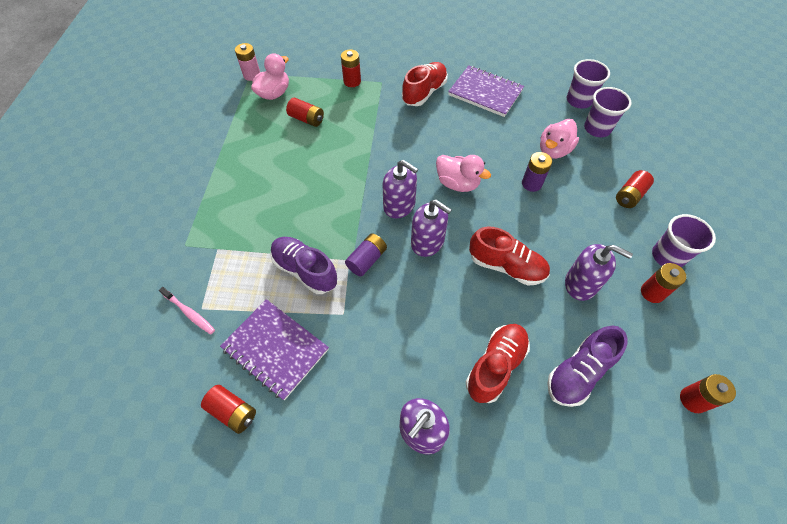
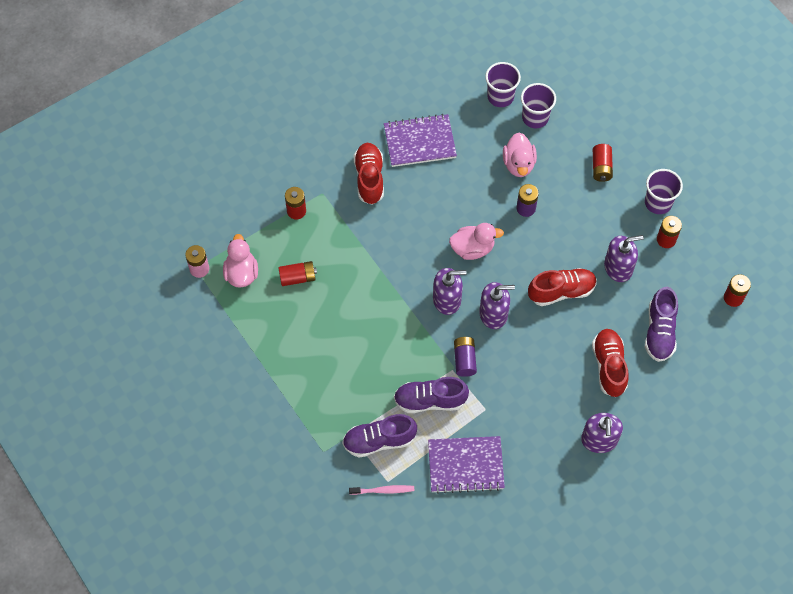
camera: 40 degrees left, 5 degrees up
red battery [201,385,256,434] -> none
none -> purple shoe [342,414,417,457]

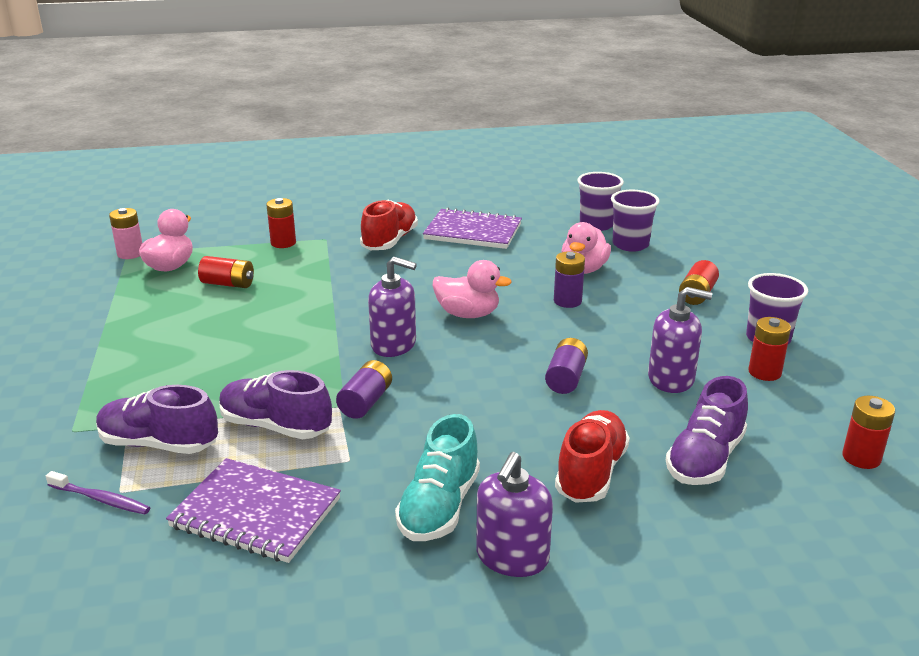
camera: 25 degrees right, 35 degrees down
pink toothbrush [349,485,414,495] -> purple toothbrush [46,471,150,514]
purple soap dispenser [479,282,515,329] -> none
red shoe [528,268,597,306] -> purple battery [545,338,588,394]
none -> turquoise shoe [395,414,480,541]

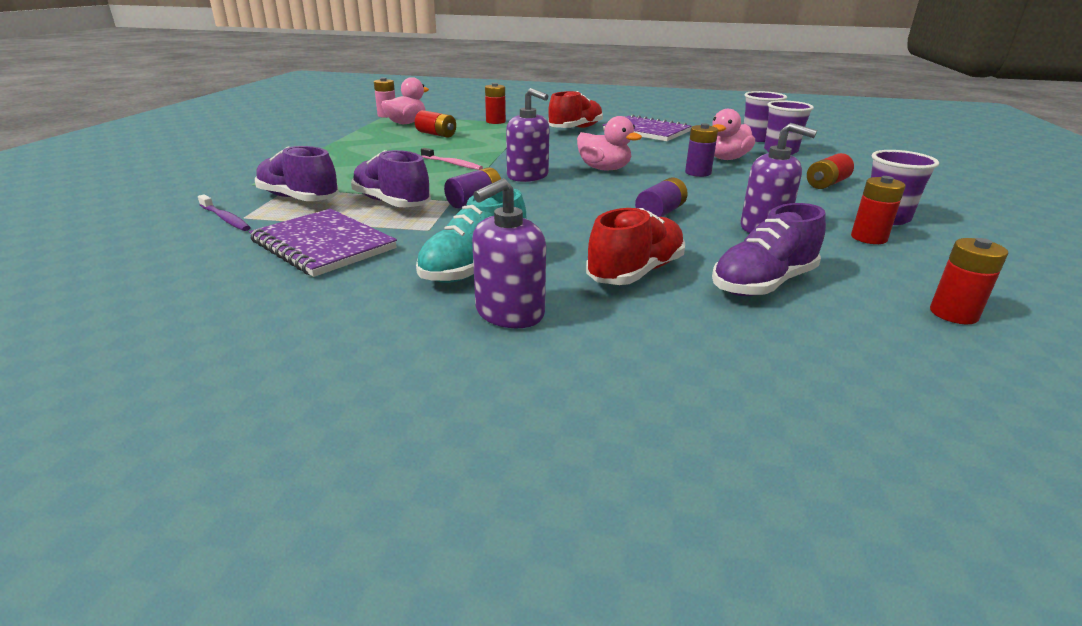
camera: 20 degrees right, 0 degrees up
none -> pink toothbrush [421,148,483,170]

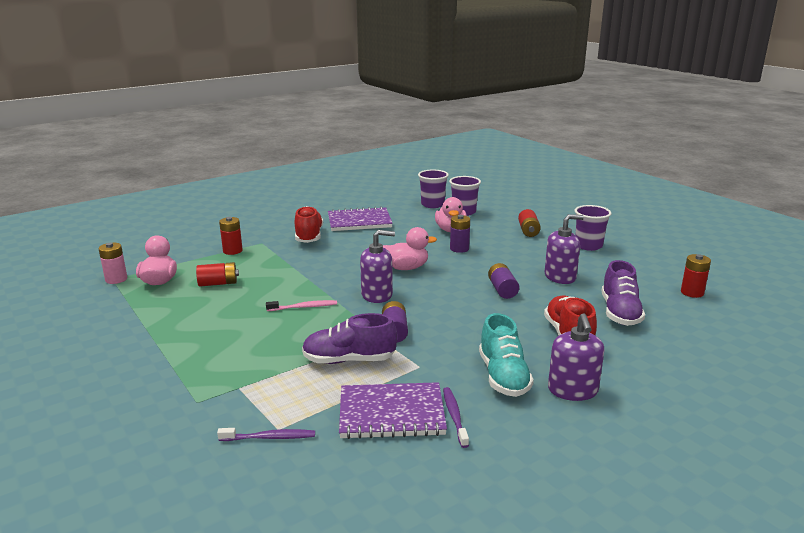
camera: 45 degrees left, 5 degrees down
purple shoe [255,146,339,201] -> none
red battery [851,176,906,244] -> none
none -> purple toothbrush [443,387,469,448]

